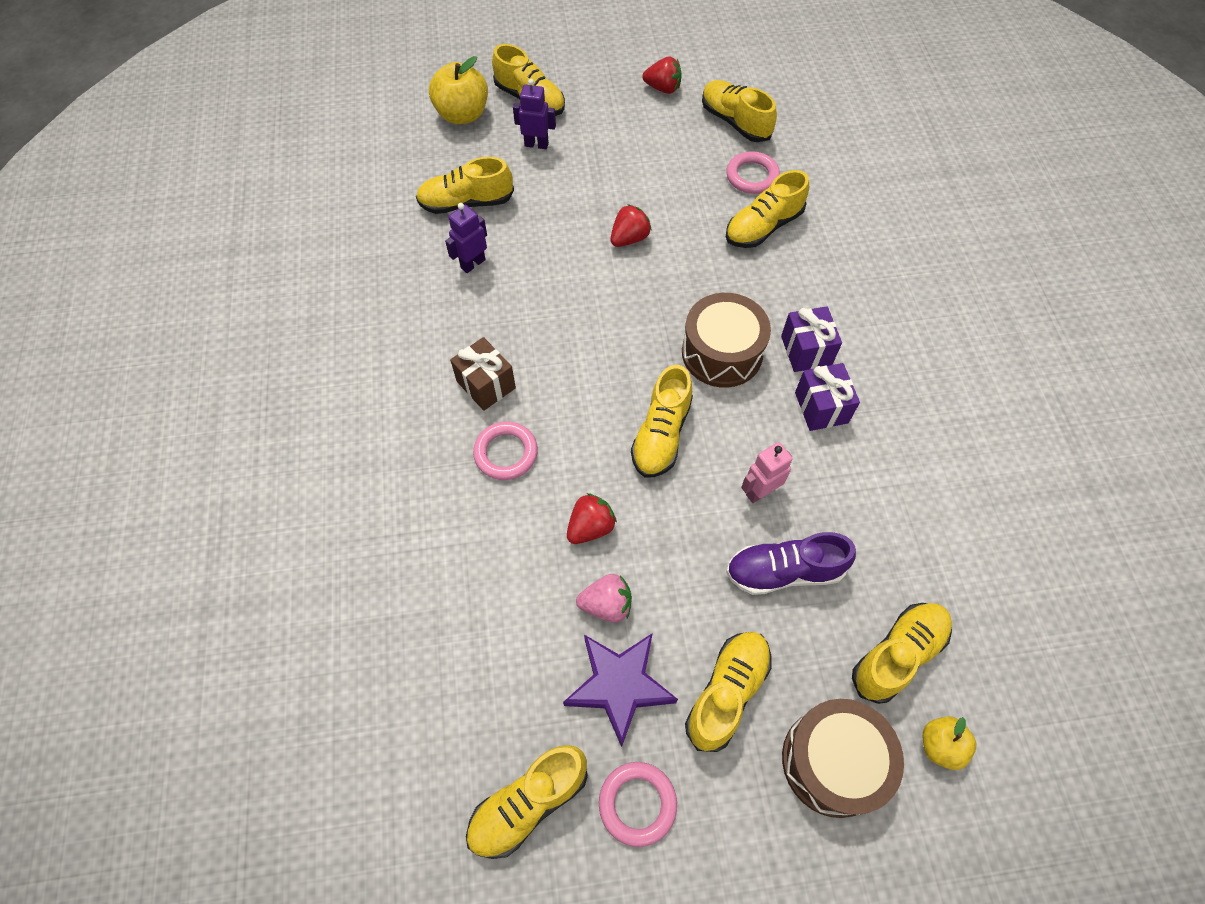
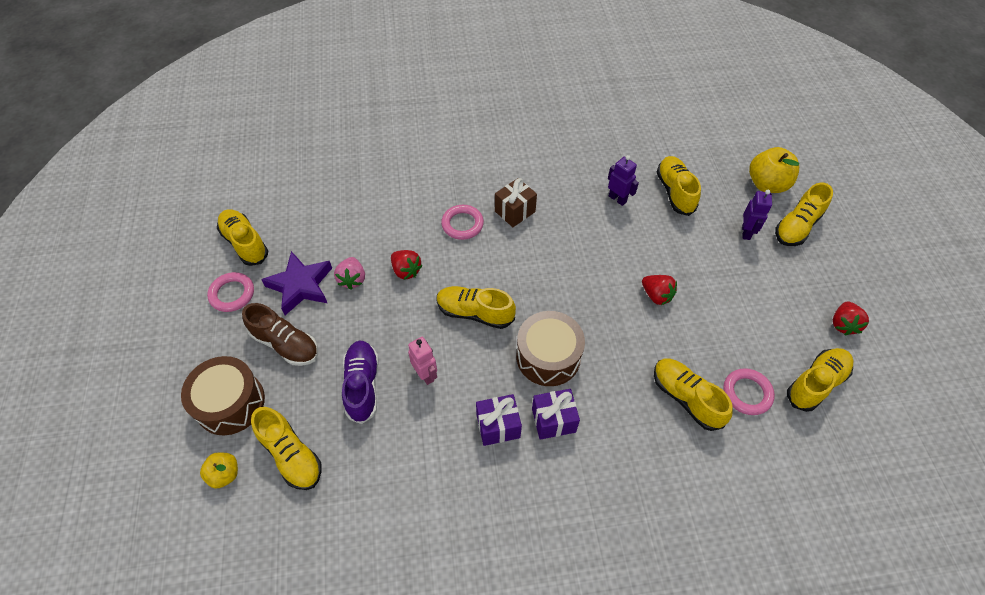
camera: 90 degrees right, 5 degrees down
yellow shoe [685,632,772,752] -> brown shoe [242,303,318,366]

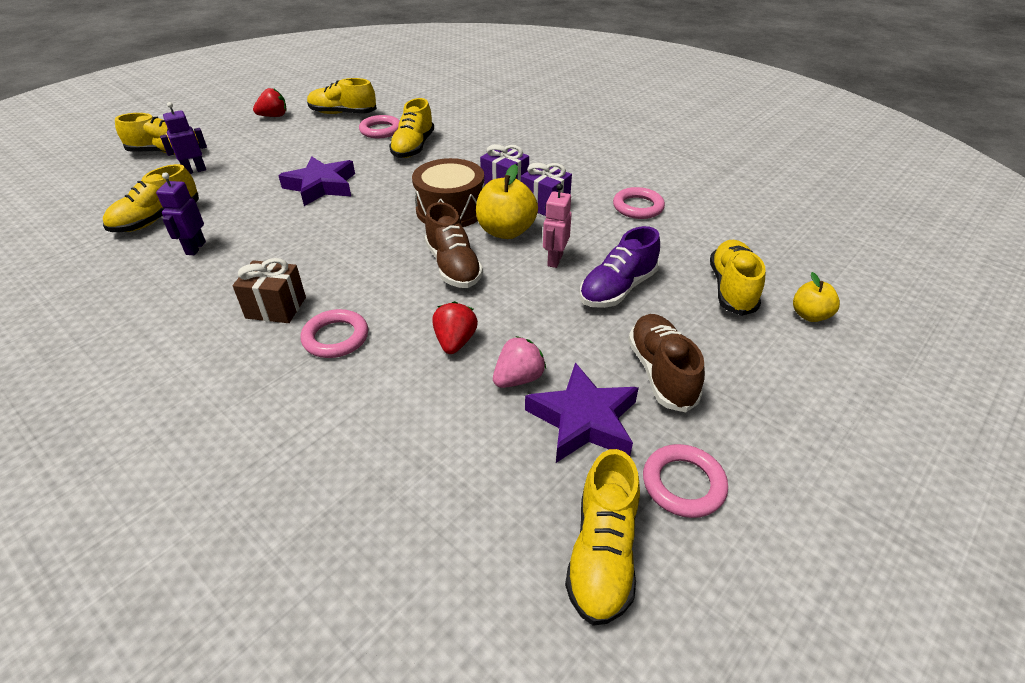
camera: 130 degrees left, 15 degrees down
brown drum [181,356,265,435] -> none
yellow shoe [437,286,516,329] -> brown shoe [425,202,483,288]
red strawberry [642,275,677,305] -> purple star [278,156,355,206]
yellow apple [749,147,799,193] -> yellow apple moved to [476,164,538,239]
none -> pink ring [613,187,665,219]

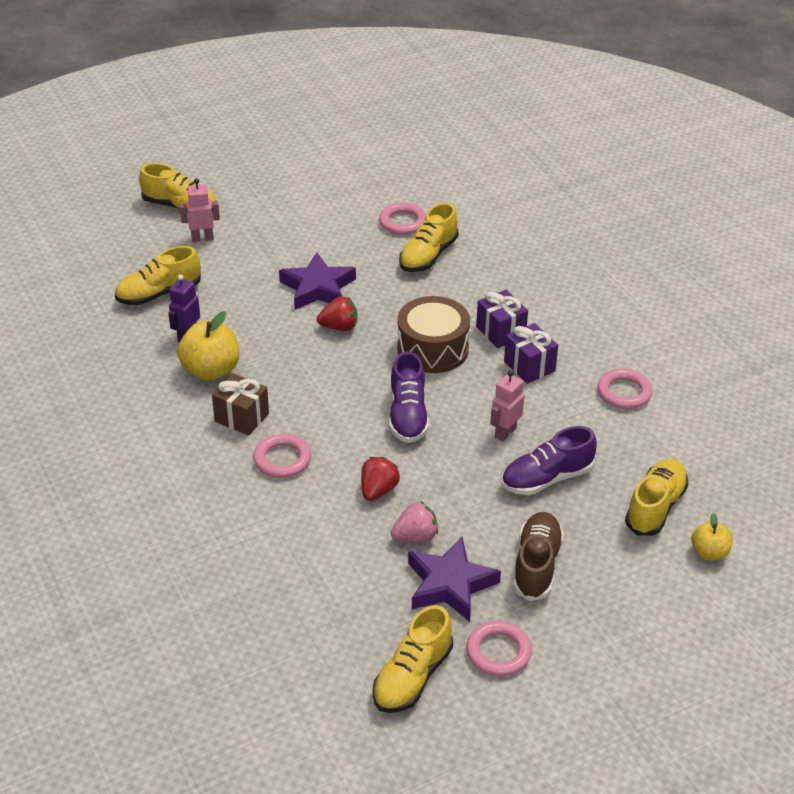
camera: 20 degrees right, 0 degrees up
purple robot [160,102,207,174] -> pink robot [180,178,220,242]
red strawberry [253,88,287,117] -> red strawberry moved to [317,296,357,331]
yellow shoe [307,78,377,114] -> none
brown shoe [425,202,483,288] -> purple shoe [389,351,429,443]
yellow apple [476,164,538,239] -> yellow apple moved to [177,311,239,380]

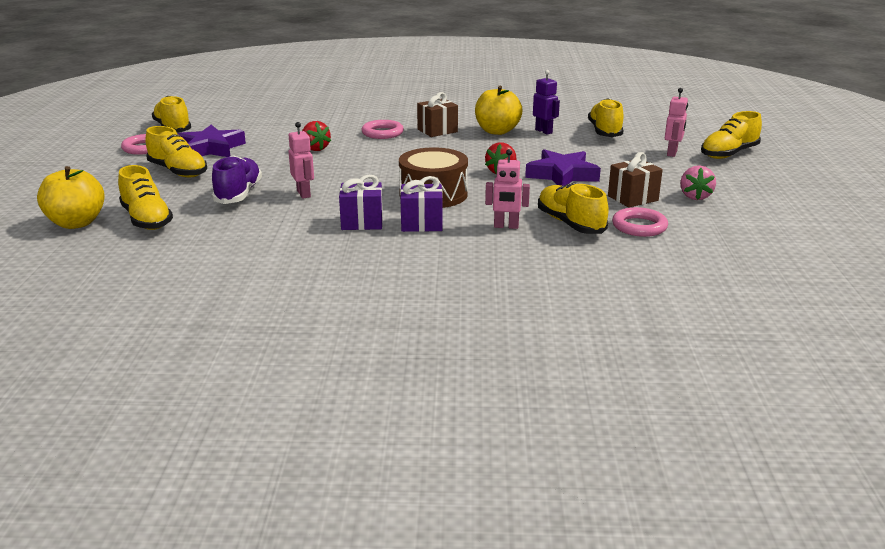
camera: 120 degrees right, 15 degrees down
purple shoe [389,351,429,443] -> none
pink strawberry [391,501,438,542] -> pink strawberry moved to [680,165,716,200]
brown shoe [513,512,564,601] -> yellow shoe [146,126,207,178]
pink ring [597,369,653,409] -> none
yellow apple [691,513,733,560] -> yellow apple [37,166,105,229], size x1.72
none -> pink robot [485,149,530,229]
none -> brown gift [608,152,663,208]

